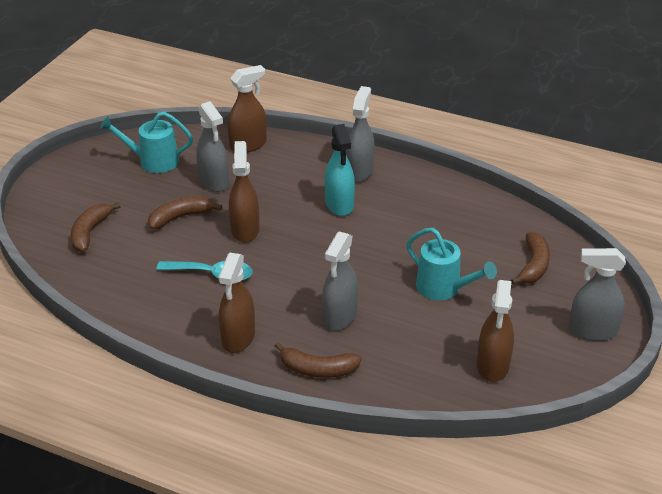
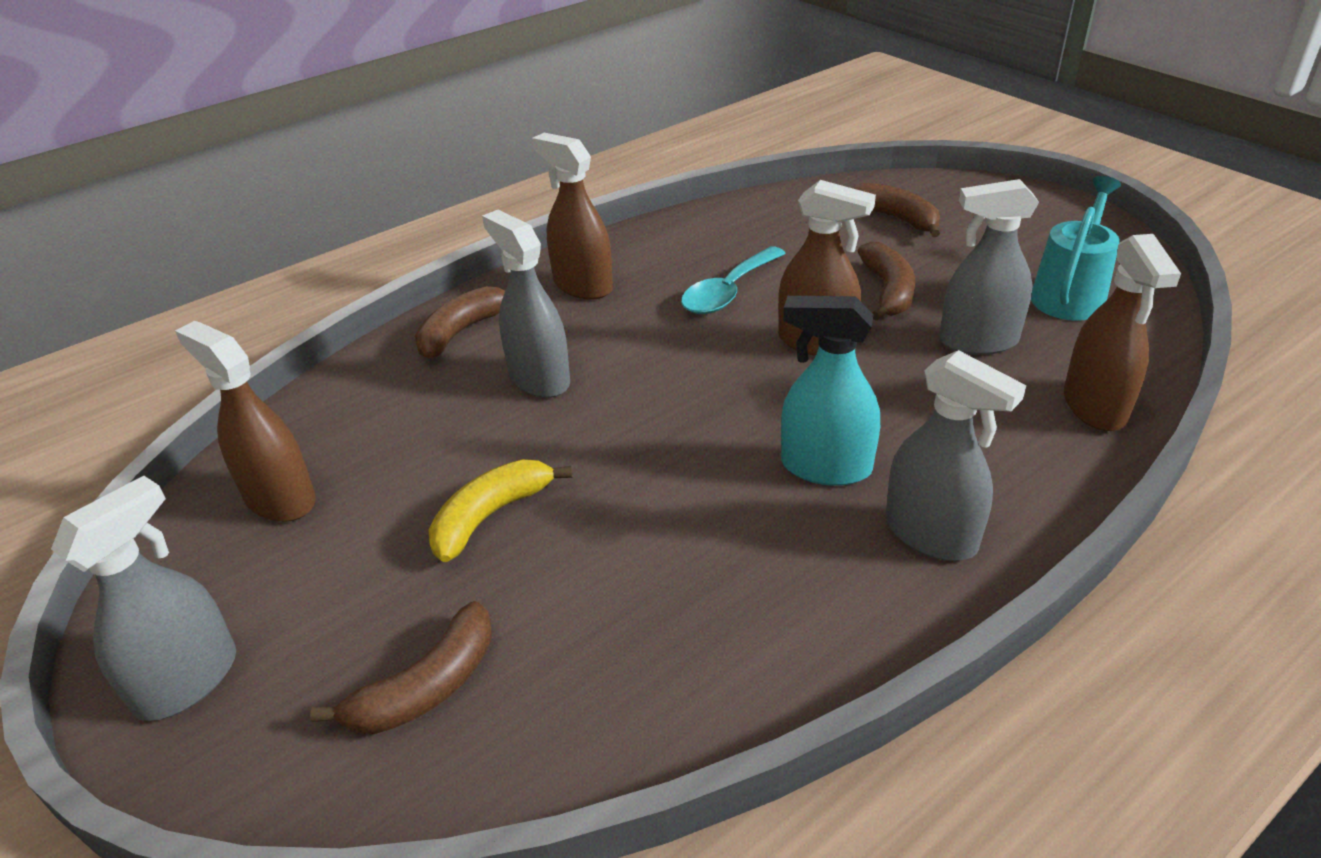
camera: 120 degrees right, 0 degrees up
turquoise watering can [406,228,497,300] -> yellow banana [428,459,572,562]
brown banana [511,232,550,285] -> brown banana turned 90 degrees counterclockwise [310,601,492,735]

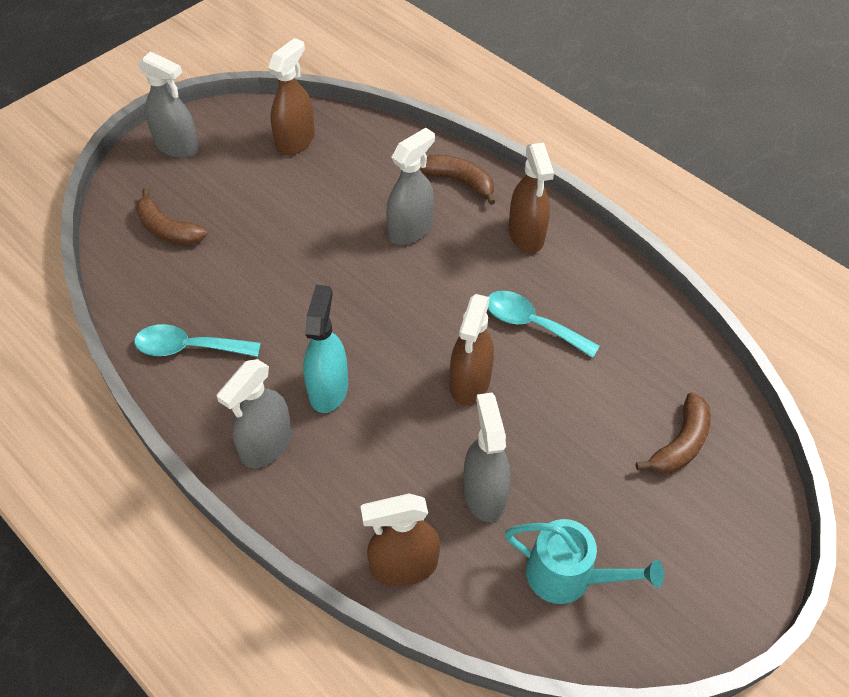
camera: 80 degrees right, 15 degrees up
yellow banana [428,459,572,562] -> none
brown spray bottle [532,133,613,300] -> brown spray bottle turned 135 degrees clockwise [509,143,554,253]
brown banana [858,242,915,321] -> none
none -> turquoise spoon [134,324,261,357]

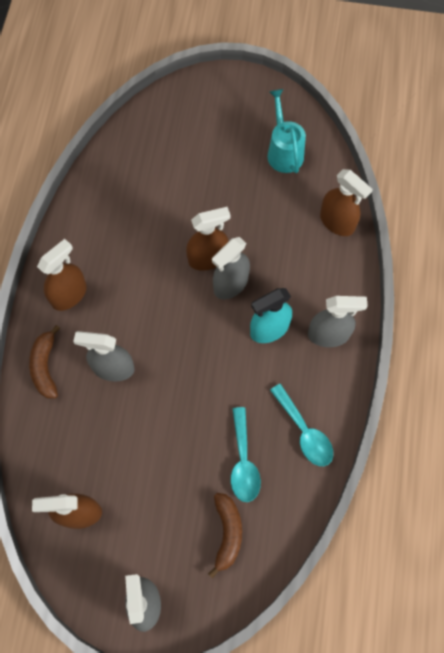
camera: 125 degrees left, 15 degrees up
grey spray bottle [463,393,511,522] -> grey spray bottle moved to [212,237,250,299]
turquoise spoon [488,291,600,358] -> turquoise spoon moved to [231,407,261,502]
brown banana [636,392,711,473] -> none

